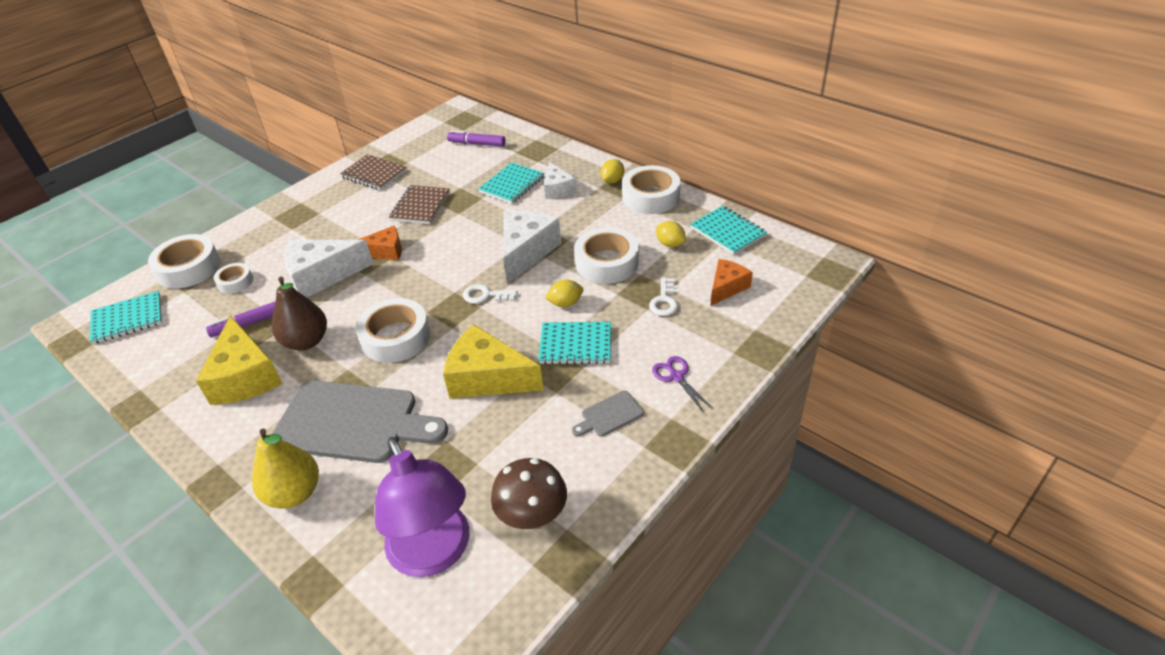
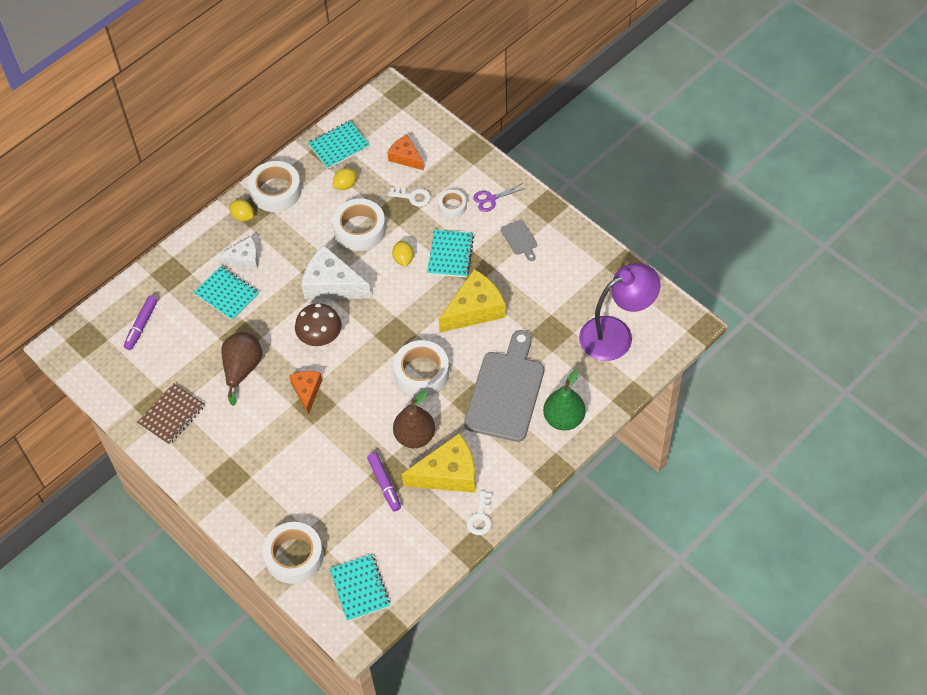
camera: 85 degrees left, 15 degrees up
white tape [214,263,253,294] -> white tape moved to [438,190,467,218]
yellow pear [252,429,319,509] -> green pear [543,370,586,431]
white cheese [284,240,373,297] -> none
brown notebook [389,185,450,224] -> brown pear [221,332,262,406]
yellow cheese [443,325,544,398] -> yellow cheese turned 150 degrees counterclockwise [439,269,506,333]
white key [463,284,518,304] -> white key moved to [467,491,492,535]
brown mushroom [491,458,567,529] -> brown mushroom moved to [295,303,342,346]

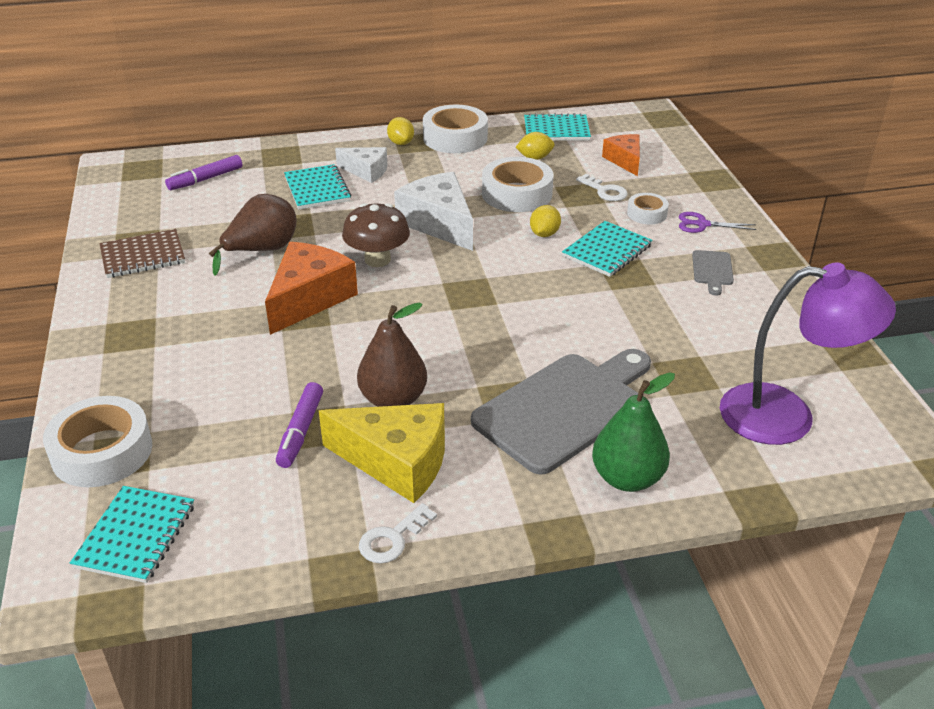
camera: 30 degrees right, 20 degrees down
orange cheese [289,371,322,415] -> orange cheese [265,242,358,335], size x1.68
white tape [393,340,449,396] -> none
yellow cheese [439,269,506,333] -> none

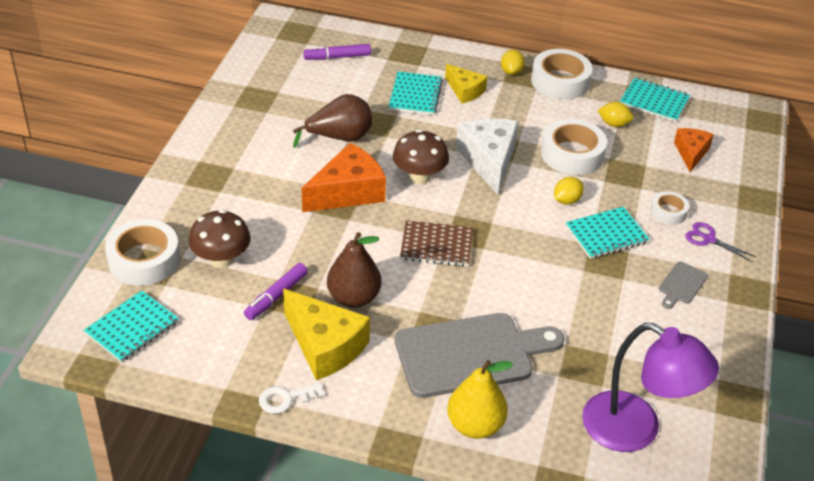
camera: 25 degrees right, 5 degrees up
brown notebook [100,229,185,278] -> brown notebook moved to [400,220,473,267]
white cheese [335,147,387,183] -> yellow cheese [445,64,487,104]
white key [576,174,628,201] -> none
green pear [592,372,675,492] -> yellow pear [447,360,513,439]
none -> brown mushroom [188,210,251,268]

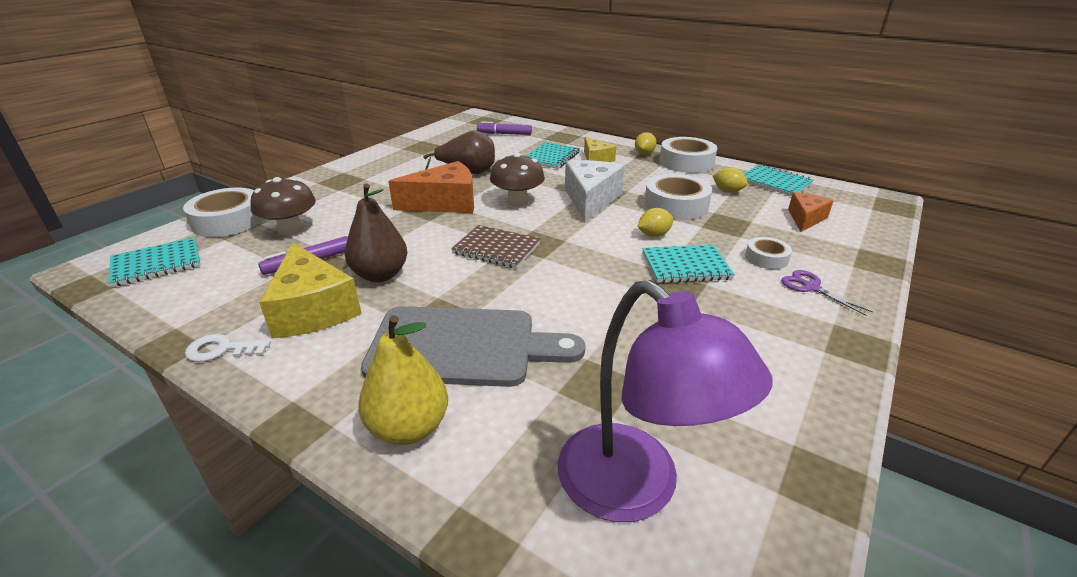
camera: 20 degrees right, 10 degrees down
grey cutting board [659,262,708,309] -> none

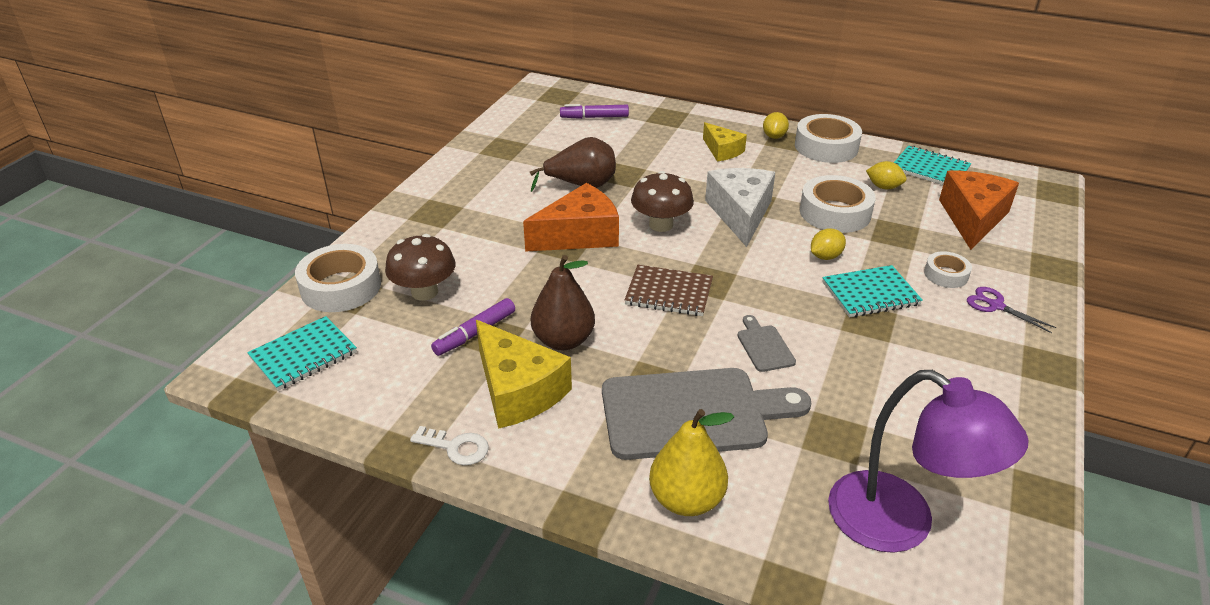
camera: 10 degrees left, 5 degrees up
white key [185,334,271,362] -> white key turned 150 degrees counterclockwise [410,426,489,465]
turquoise notebook [526,142,580,169] -> none
orange cheese [788,192,834,232] -> orange cheese [939,170,1019,250], size x1.68
none -> grey cutting board [737,315,796,372]

